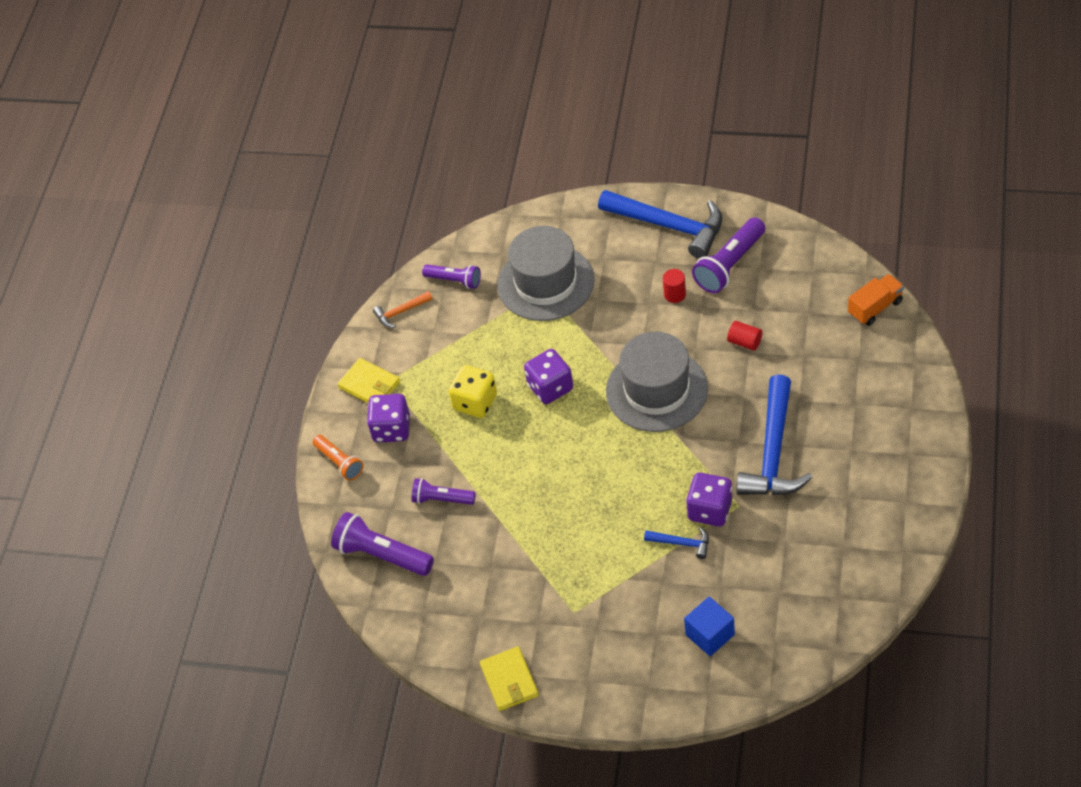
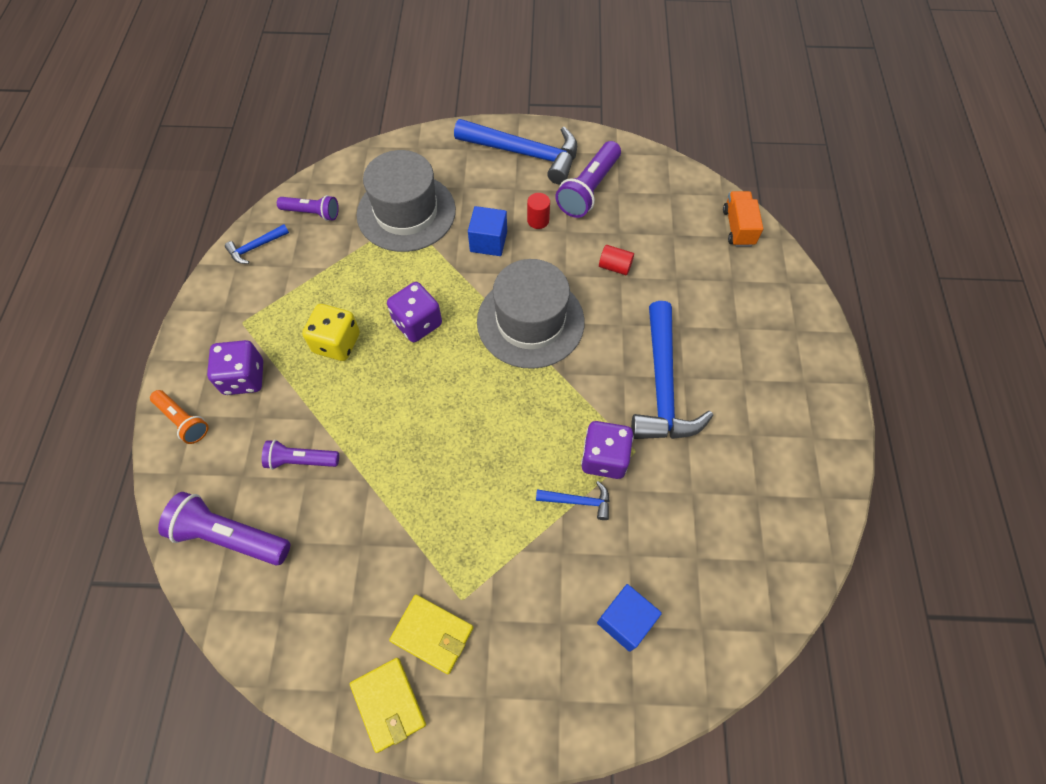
camera: 15 degrees left, 10 degrees up
yellow wallet [338,358,400,403] -> yellow wallet moved to [389,595,473,674]
orange hammer [373,291,433,327] -> blue hammer [225,224,289,264]
orange truck [848,274,904,326] -> orange truck turned 45 degrees counterclockwise [723,191,763,247]
none -> blue cube [468,206,507,256]

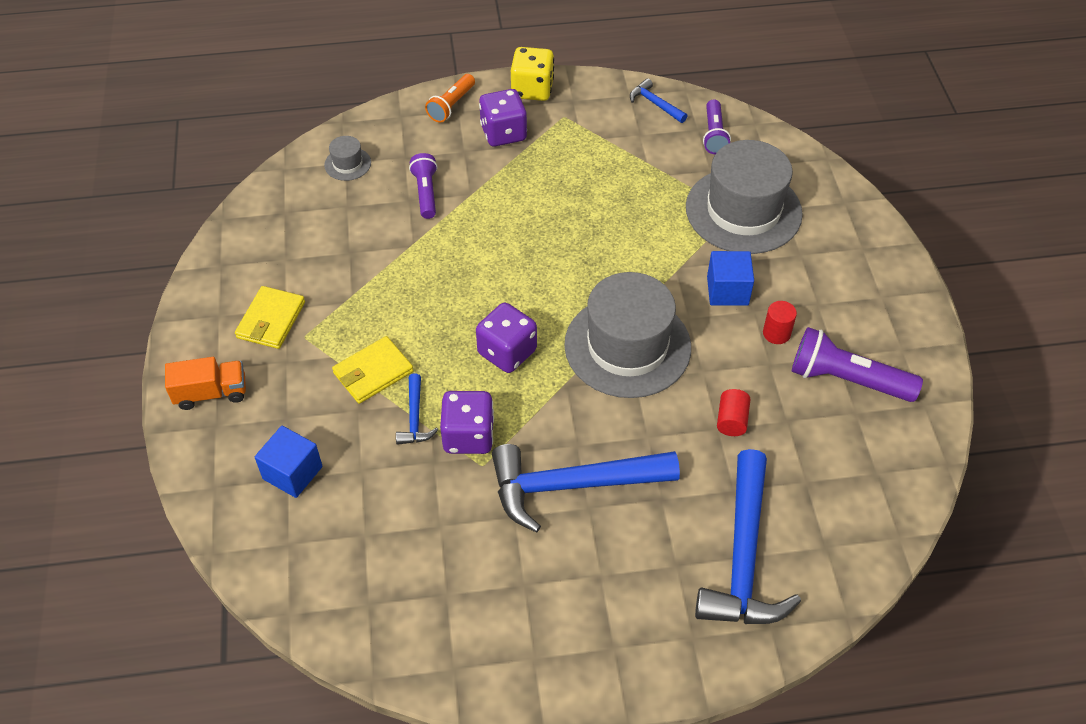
camera: 80 degrees right, 10 degrees down
purple flashlight [158,492,290,565] -> grey hat [324,136,371,181]
yellow dice [302,304,360,361] -> yellow dice moved to [511,47,554,101]
yellow wallet [350,658,426,753] -> yellow wallet moved to [332,336,414,404]
purple dice [387,282,442,342] -> purple dice moved to [476,303,537,373]
blue hammer [454,119,577,184] -> blue hammer moved to [695,449,801,624]
orange truck [723,191,763,247] -> orange truck moved to [165,357,246,410]

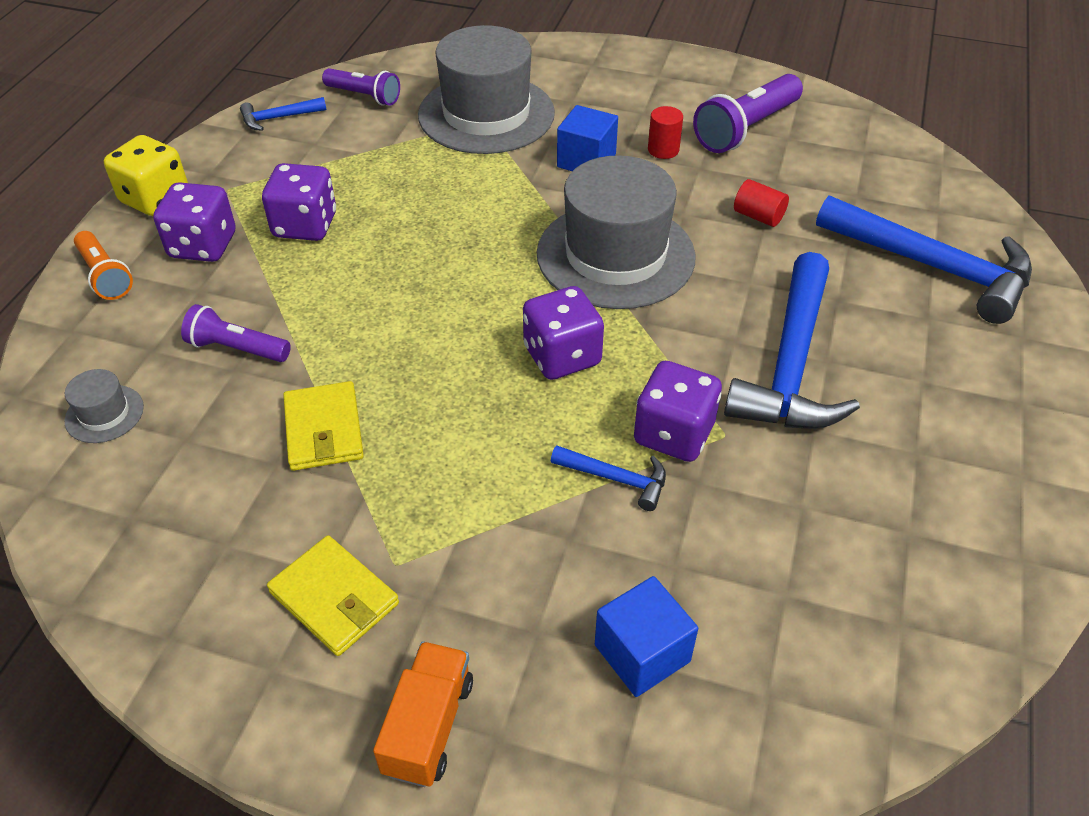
camera: 65 degrees left, 5 degrees down
yellow wallet [332,336,414,404] -> yellow wallet moved to [283,381,364,471]
none -> purple dice [262,163,336,241]

